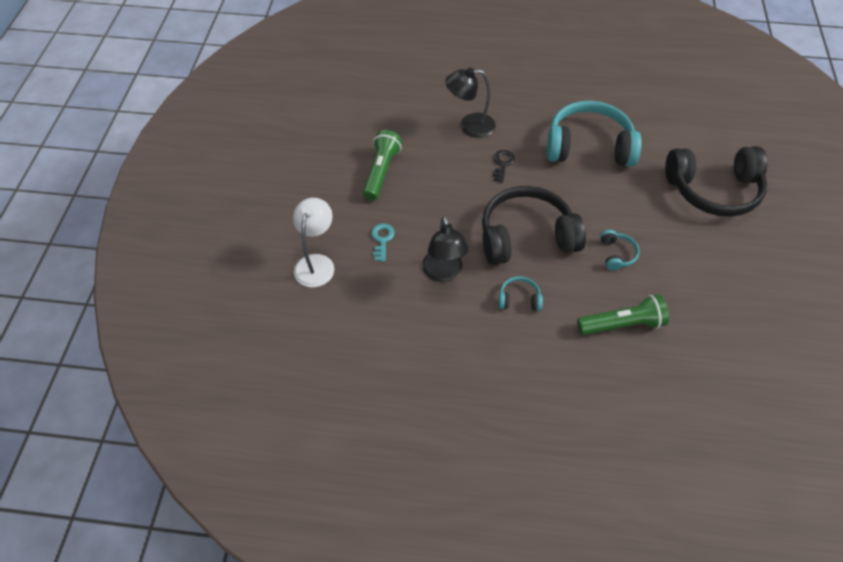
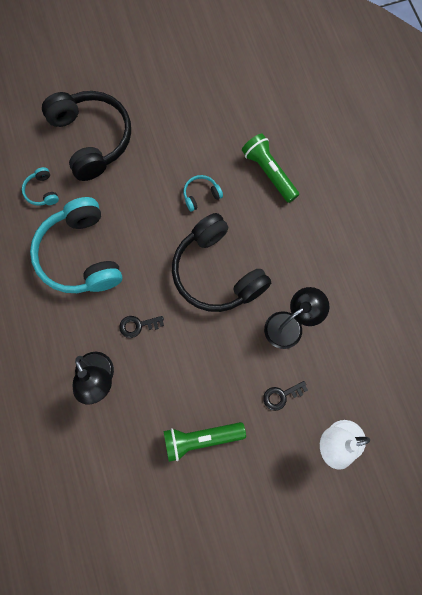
camera: 115 degrees left, 20 degrees up
turquoise key [372,224,395,262] -> black key [263,381,308,411]
turquoise headphones [498,276,543,311] -> turquoise headphones moved to [22,167,59,206]

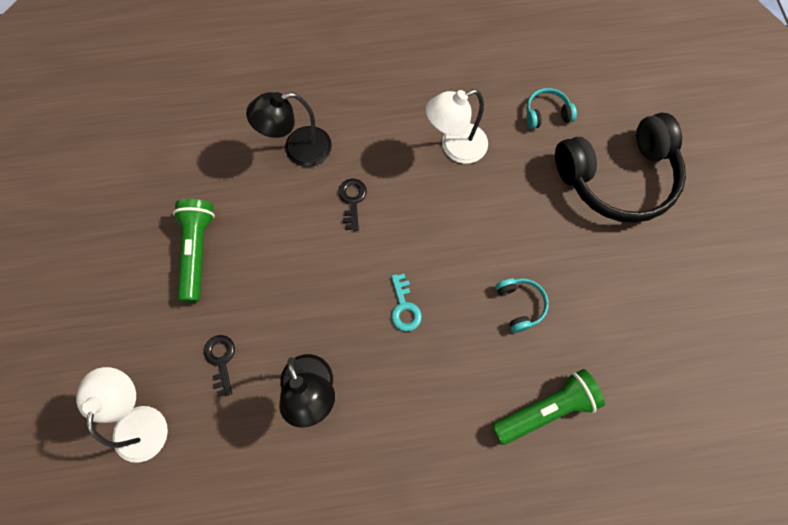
camera: 100 degrees right, 5 degrees down
turquoise headphones [30,197,122,293] -> white lamp [426,89,488,164]
black headphones [172,213,271,312] -> turquoise key [391,274,422,332]

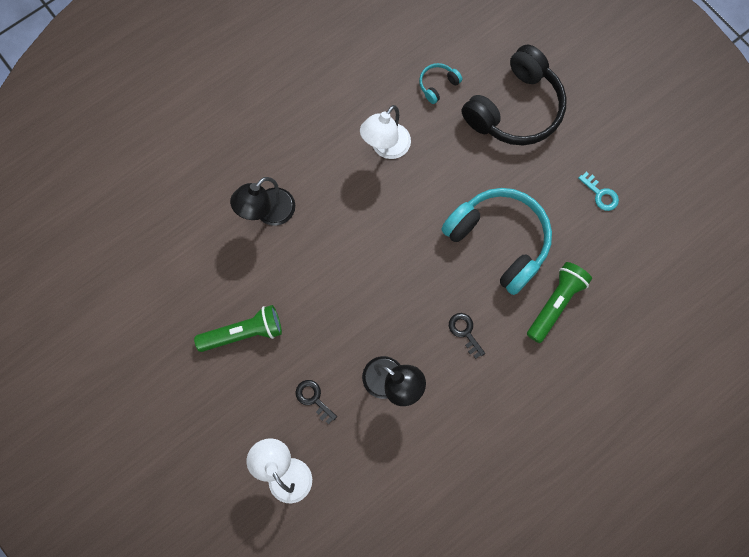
camera: 30 degrees left, 5 degrees up
green flashlight [173,199,215,302] -> green flashlight turned 105 degrees clockwise [194,305,282,352]
black key [338,178,367,231] -> black key moved to [449,313,485,359]
turquoise key [391,274,422,332] -> turquoise key moved to [578,172,619,211]
turquoise headphones [496,278,549,333] -> turquoise headphones [441,188,552,295], size x2.38

